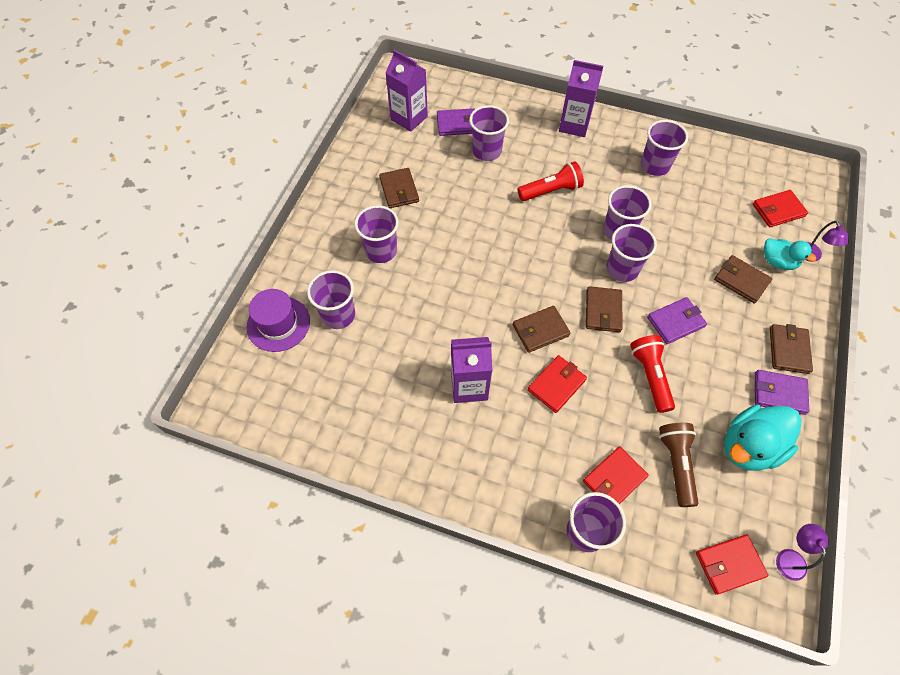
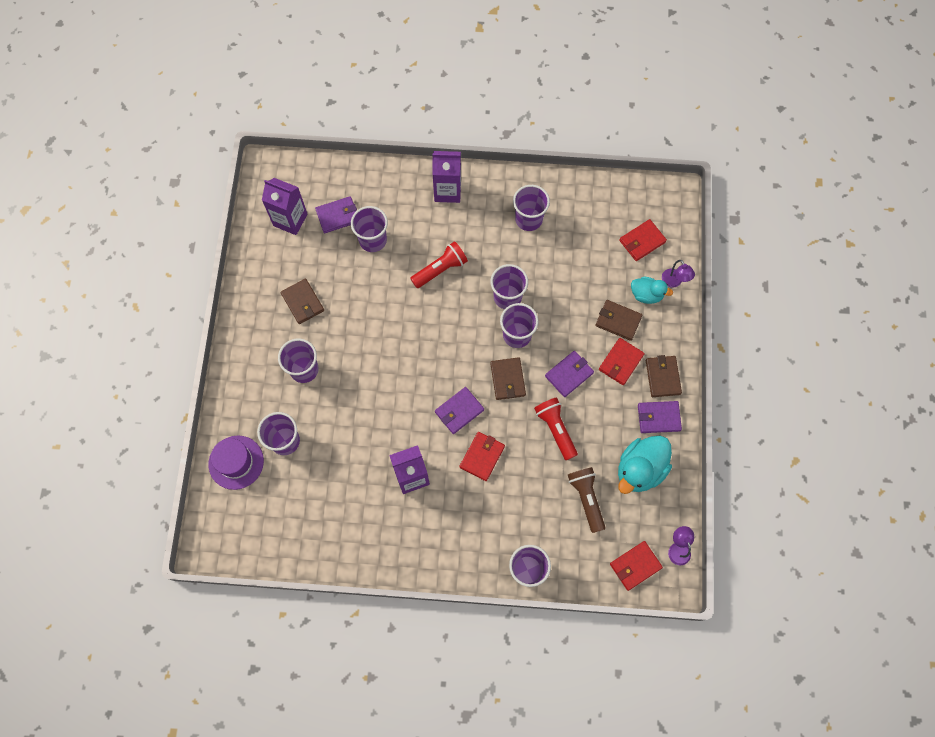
camera: 15 degrees left, 10 degrees up
brown wallet [513,306,570,353] -> purple wallet [435,387,484,434]
red wallet [583,446,649,504] -> red wallet moved to [599,338,645,385]

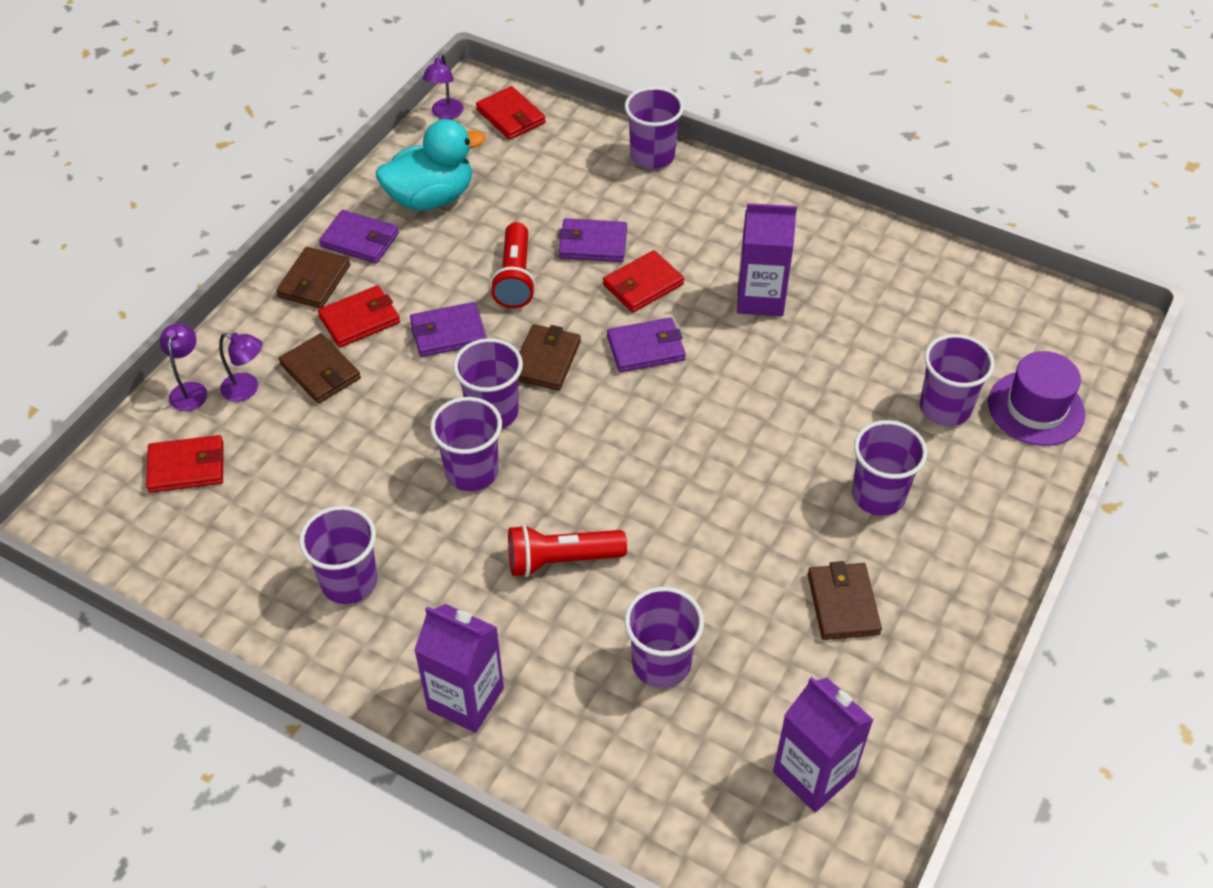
camera: 155 degrees left, 20 degrees down
purple wallet [315,196,357,233] -> purple wallet moved to [559,218,627,262]
brown flashlight [568,467,605,533] -> none
red wallet [610,541,663,591] -> red wallet turned 60 degrees clockwise [476,86,546,140]
turquoise duck [631,277,673,304] -> purple lamp [219,333,263,402]

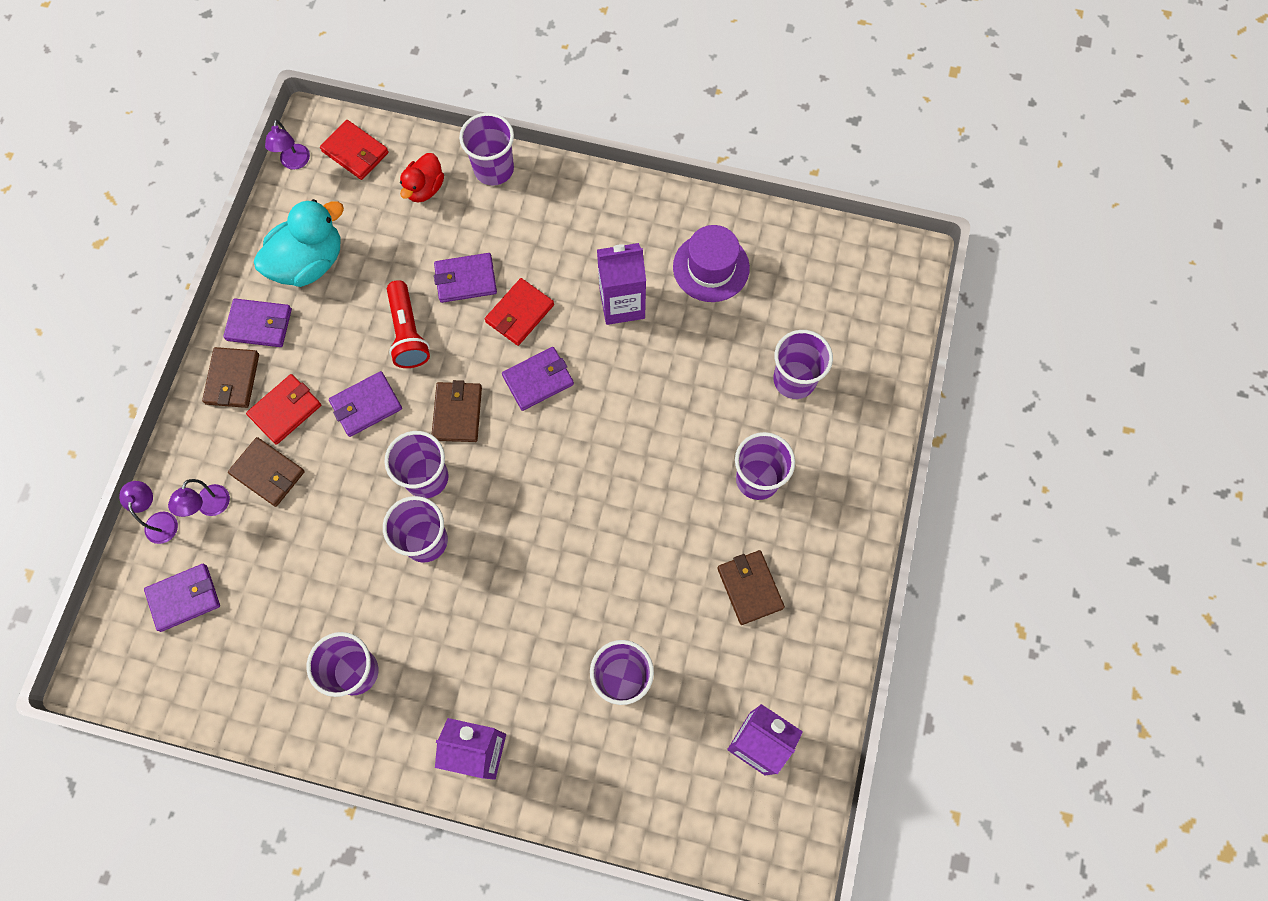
camera: 15 degrees left, 20 degrees up
red wallet [146,435,223,493] -> purple wallet [144,564,220,632]
purple lamp [219,333,263,402] -> purple lamp turned 105 degrees clockwise [168,479,230,517]
red flashlight [508,525,627,577] -> none
purple hat [988,351,1085,446] -> purple hat moved to [673,225,750,302]
none -> red duck [400,153,444,202]

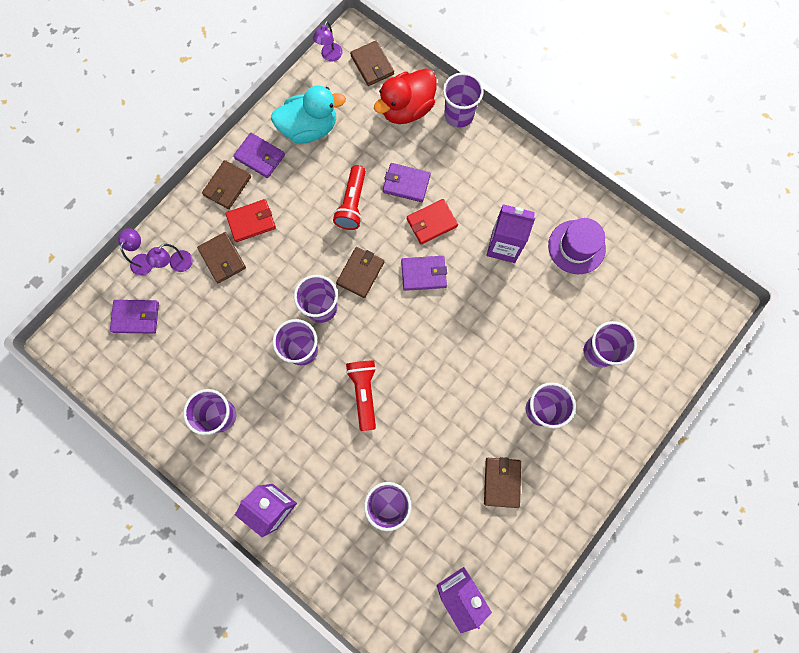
camera: 25 degrees right, 5 degrees up
red wallet [320,120,389,180] -> brown wallet [350,41,394,86]
purple wallet [329,371,402,437] -> none
red duck [400,153,444,202] -> red duck [374,69,437,124], size x1.68
none -> red flashlight [346,360,376,431]

